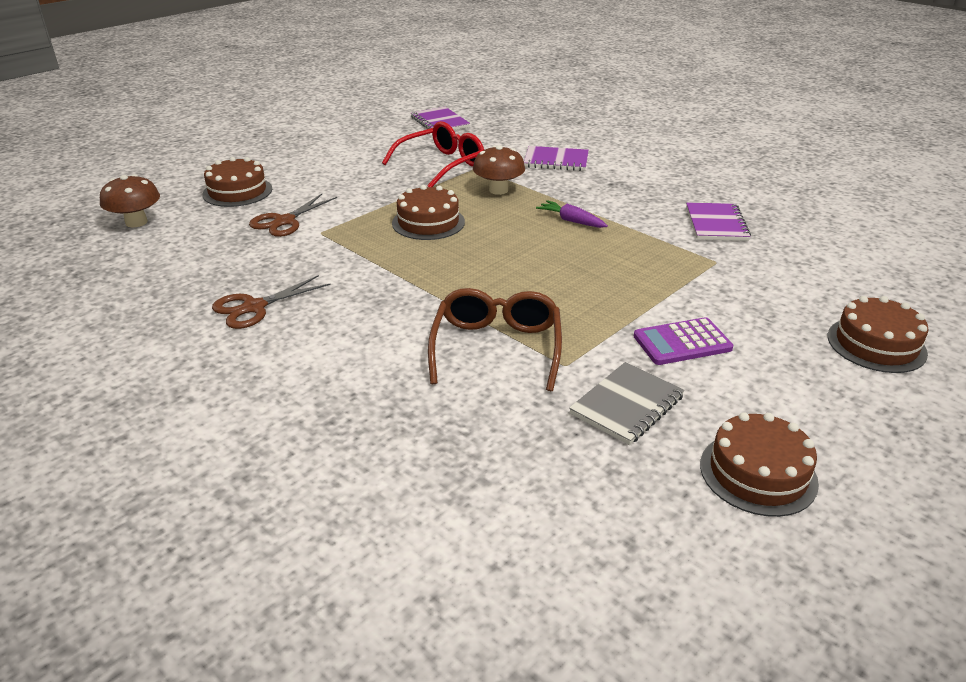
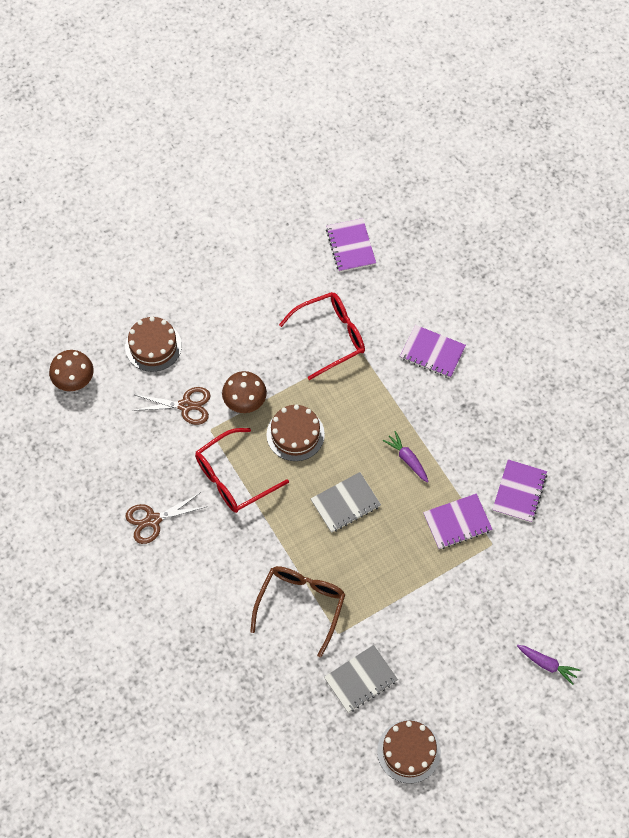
camera: 15 degrees right, 30 degrees up
brown scissors [249,194,337,237] -> brown scissors turned 135 degrees counterclockwise [132,387,211,425]
brown mushroom [473,145,525,195] -> brown mushroom moved to [222,371,267,413]
purple calculator [633,317,733,365] -> none
brown cake [828,296,929,373] -> purple carrot [517,645,581,685]
none -> red glasses [195,428,289,513]
none -> grey notebook [311,472,381,533]
none -> purple notebook [423,493,493,549]

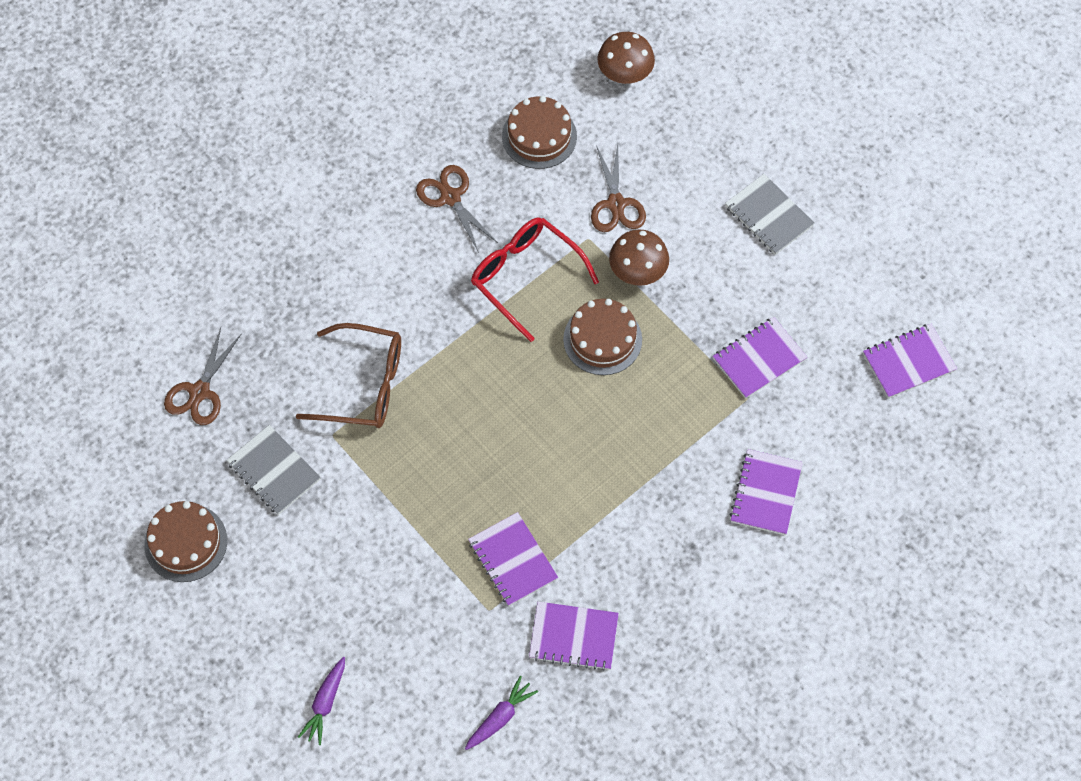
camera: 80 degrees right, 0 degrees up
brown cake [125,316,182,372] -> brown cake moved to [502,96,577,169]
red glasses [279,292,365,380] -> purple notebook [713,317,807,399]
grey notebook [311,472,381,533] -> grey notebook moved to [725,174,815,255]
purple carrot [383,431,429,483] -> purple carrot moved to [465,676,538,750]
none -> brown scissors [164,328,242,425]

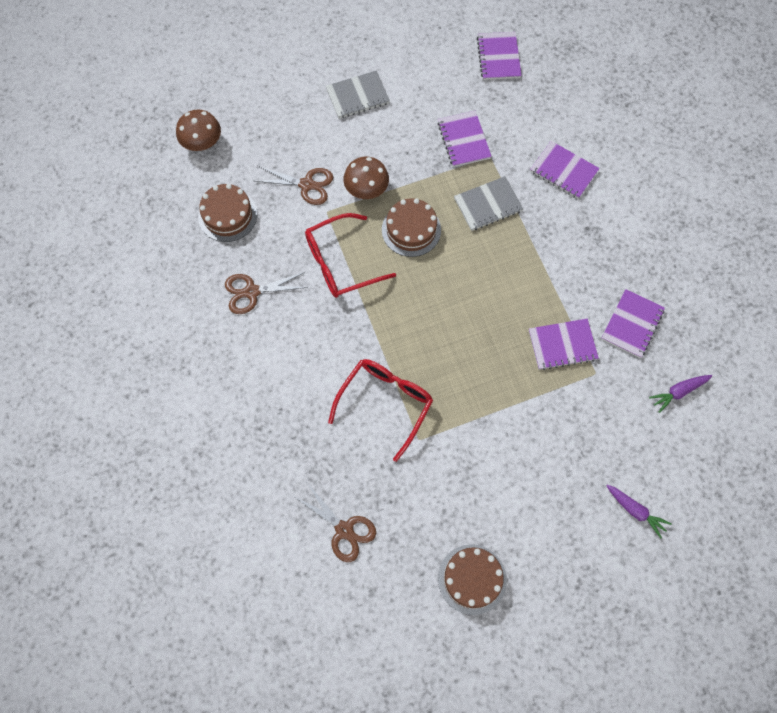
camera: 70 degrees left, 5 degrees up
grey notebook [226,425,321,515] -> grey notebook moved to [454,176,523,231]
brown glasses [296,323,401,428] -> red glasses [328,359,433,462]
purple carrot [465,676,538,750] -> purple carrot turned 90 degrees counterclockwise [649,375,712,413]

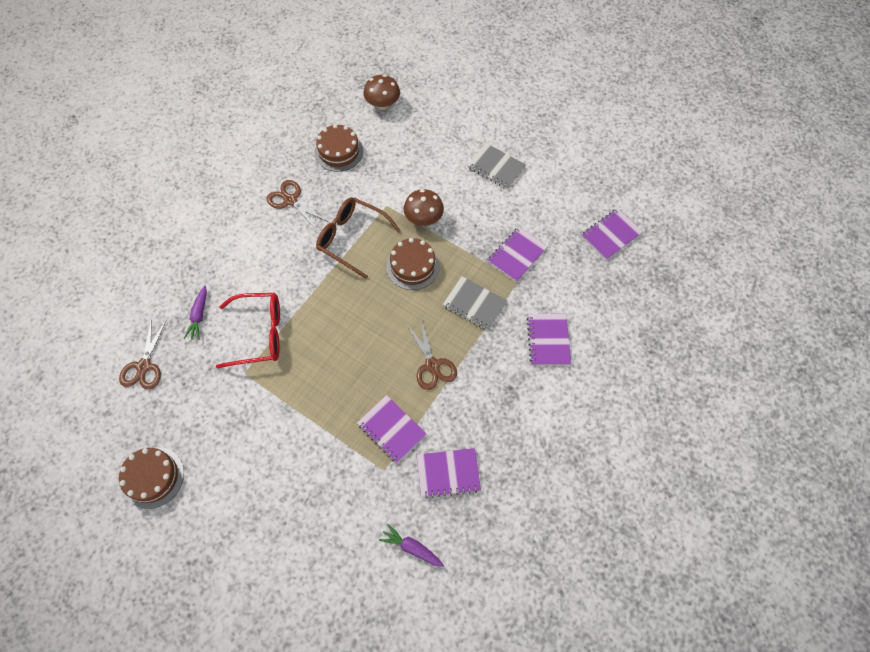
camera: 55 degrees right, 5 degrees down
brown scissors [256,166,333,205] -> brown scissors moved to [407,318,457,390]
red glasses [305,213,396,298] -> brown glasses [316,197,401,279]
purple carrot [606,485,672,539] -> purple carrot moved to [184,286,207,340]

